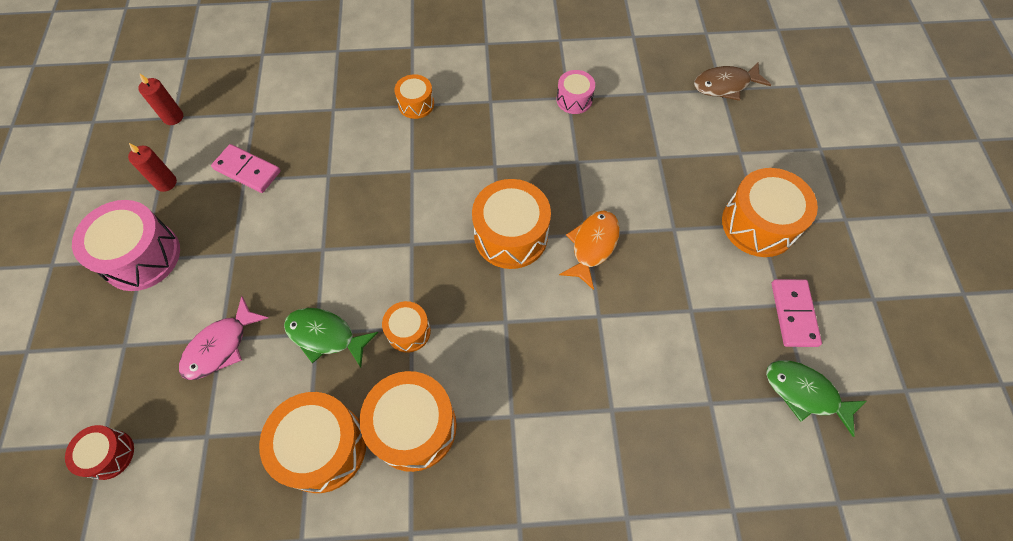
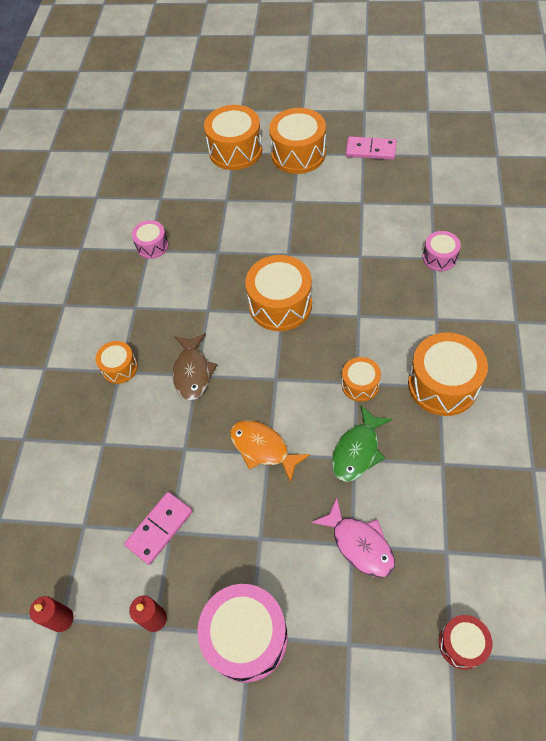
camera: 75 degrees left, 5 degrees down
orange drum [259,392,366,493] -> orange drum moved to [204,105,262,170]
orange fish [559,211,620,290] -> orange fish moved to [230,420,310,483]
brown fish [694,62,771,101] -> brown fish moved to [173,333,217,401]
green fish [766,360,867,437] -> none
none -> pink drum [423,231,461,271]

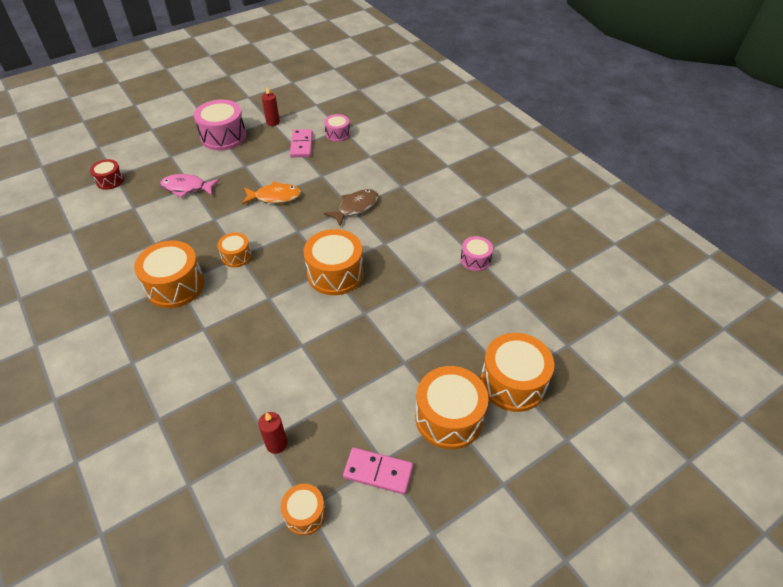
camera: 135 degrees right, 10 degrees down
red candle [29,596,73,632] -> red candle moved to [258,412,287,454]
orange drum [96,341,138,384] -> orange drum moved to [281,484,326,535]
brown fish [173,333,217,401] -> brown fish turned 90 degrees clockwise [324,189,378,226]
green fish [332,405,392,482] -> none
pink domino [346,136,397,160] -> pink domino turned 45 degrees clockwise [343,447,413,495]
pink drum [423,231,461,271] -> pink drum moved to [324,114,350,142]

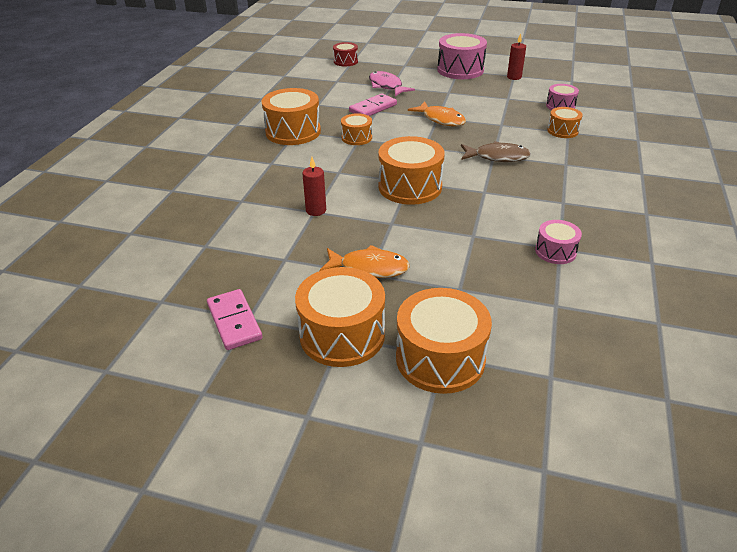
camera: 50 degrees right, 10 degrees down
red candle [258,412,287,454] -> red candle moved to [302,157,326,216]
orange drum [281,484,326,535] -> orange drum moved to [547,107,583,138]
pink domino [290,129,313,157] -> pink domino moved to [349,94,397,116]
none -> orange fish [319,245,410,278]

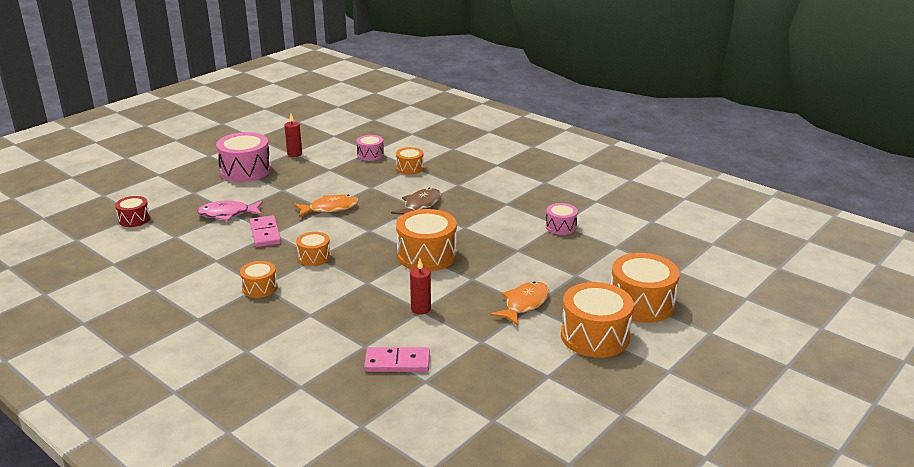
camera: 65 degrees left, 10 degrees down
pink domino [207,289,262,350] -> pink domino moved to [364,347,430,372]
orange drum [262,88,321,145] -> orange drum [240,261,278,298], size x0.55

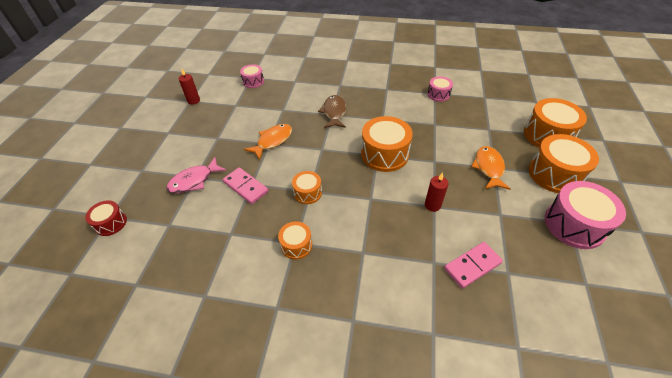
camera: 30 degrees left, 20 degrees up
pink drum [216,132,271,182] -> pink drum moved to [545,181,626,249]
orange drum [396,147,424,175] -> none

